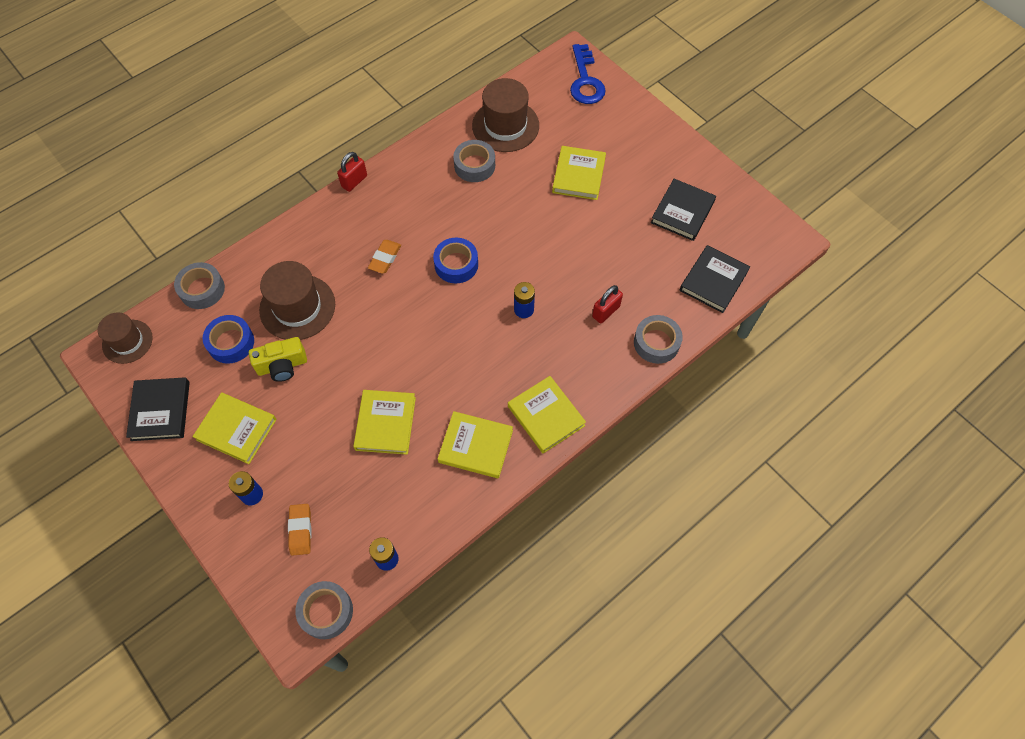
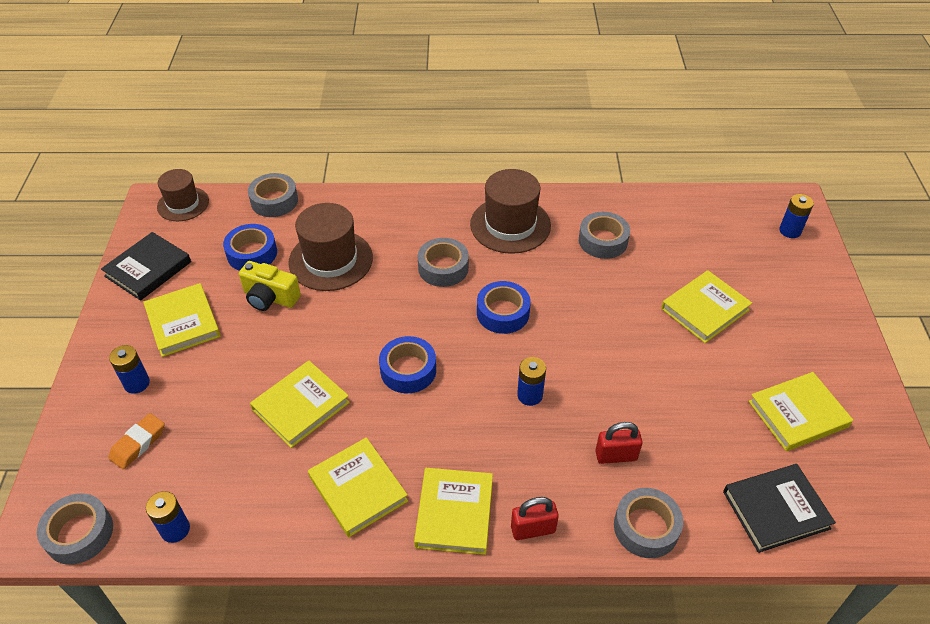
camera: 40 degrees right, 15 degrees down
red padlock [337,152,367,192] -> red padlock moved to [511,497,559,540]
orange eraser [368,240,401,274] -> grey tape [418,238,469,287]
brown hat [472,78,539,152] -> brown hat moved to [470,169,551,254]
blue key [570,44,606,104] -> blue battery [779,194,814,238]
black book [651,179,716,241] -> yellow book [748,372,853,451]
none -> blue tape [379,336,436,393]

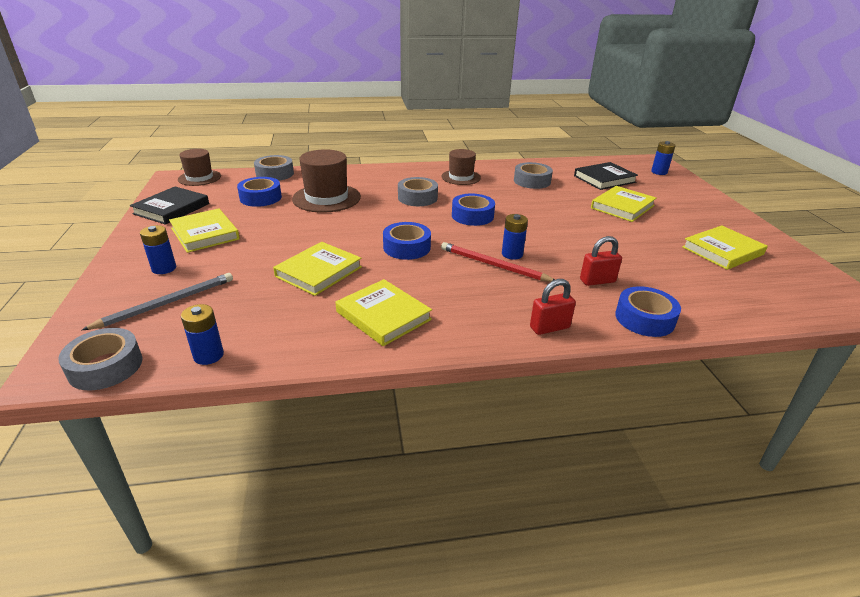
camera: 10 degrees left, 15 degrees down
orange eraser [108,413,165,469] -> grey pencil [82,273,233,330]
yellow camera [239,261,301,311] -> none
yellow book [414,468,493,555] -> none
brown hat [470,169,551,254] -> brown hat [442,149,481,185], size x0.64
grey tape [614,488,683,558] -> blue tape [615,286,681,337]
black book [723,464,836,553] -> black book moved to [574,162,638,190]
none -> red pencil [441,242,555,282]

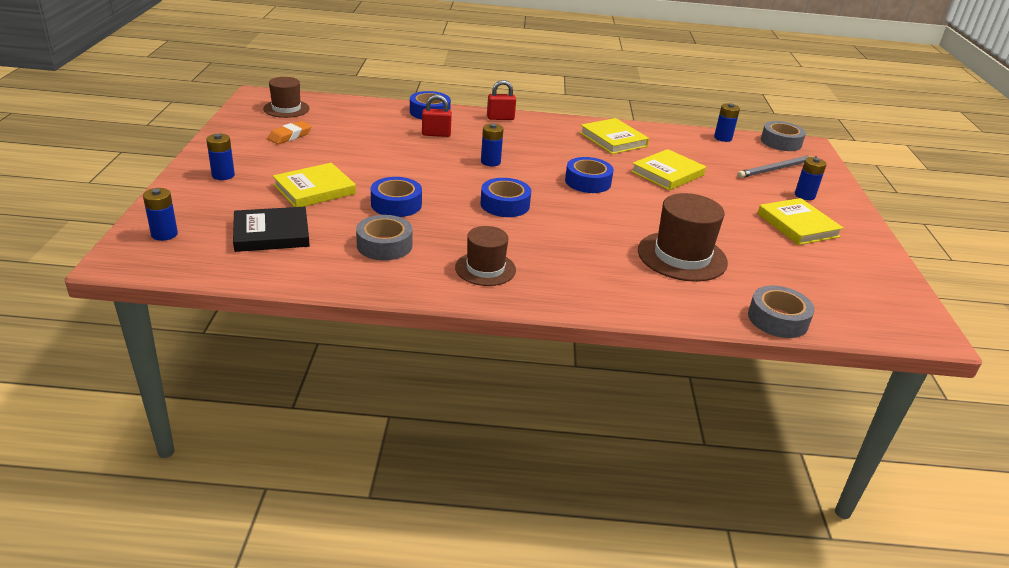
camera: 170 degrees left, 0 degrees up
black book [130,187,209,225] -> none
brown hat [178,149,221,186] -> brown hat moved to [263,77,310,118]
blue tape [237,177,282,207] -> blue tape moved to [371,177,422,217]
grey tape [398,177,438,206] -> none
red pencil [441,242,555,282] -> none
yellow book [682,225,768,270] -> orange eraser [268,121,312,144]
none -> blue battery [206,134,235,180]

